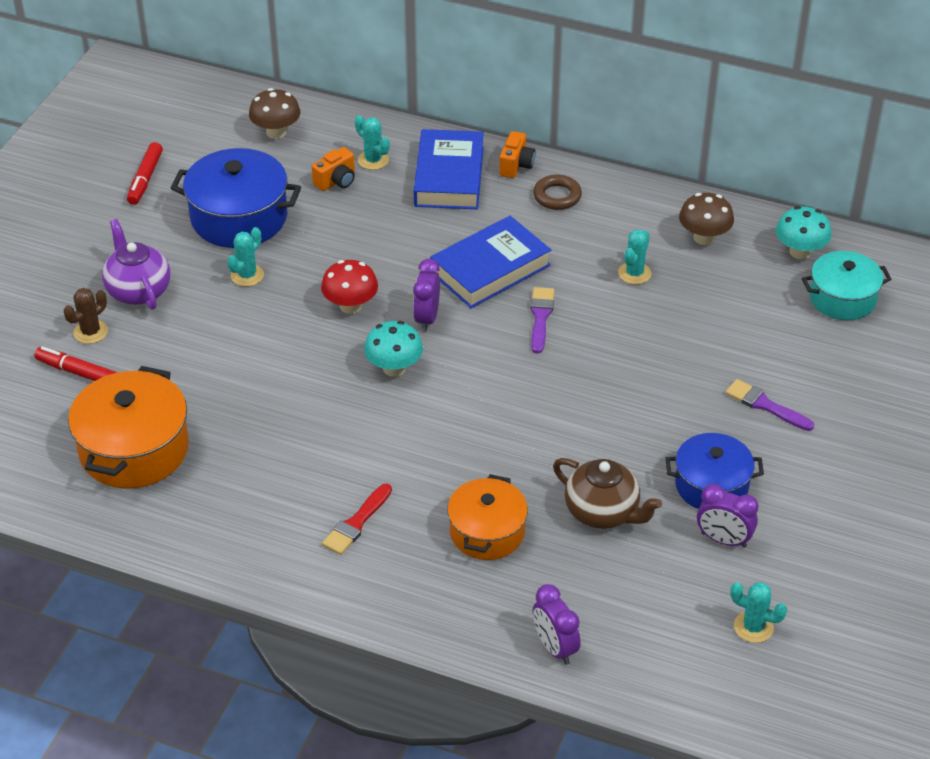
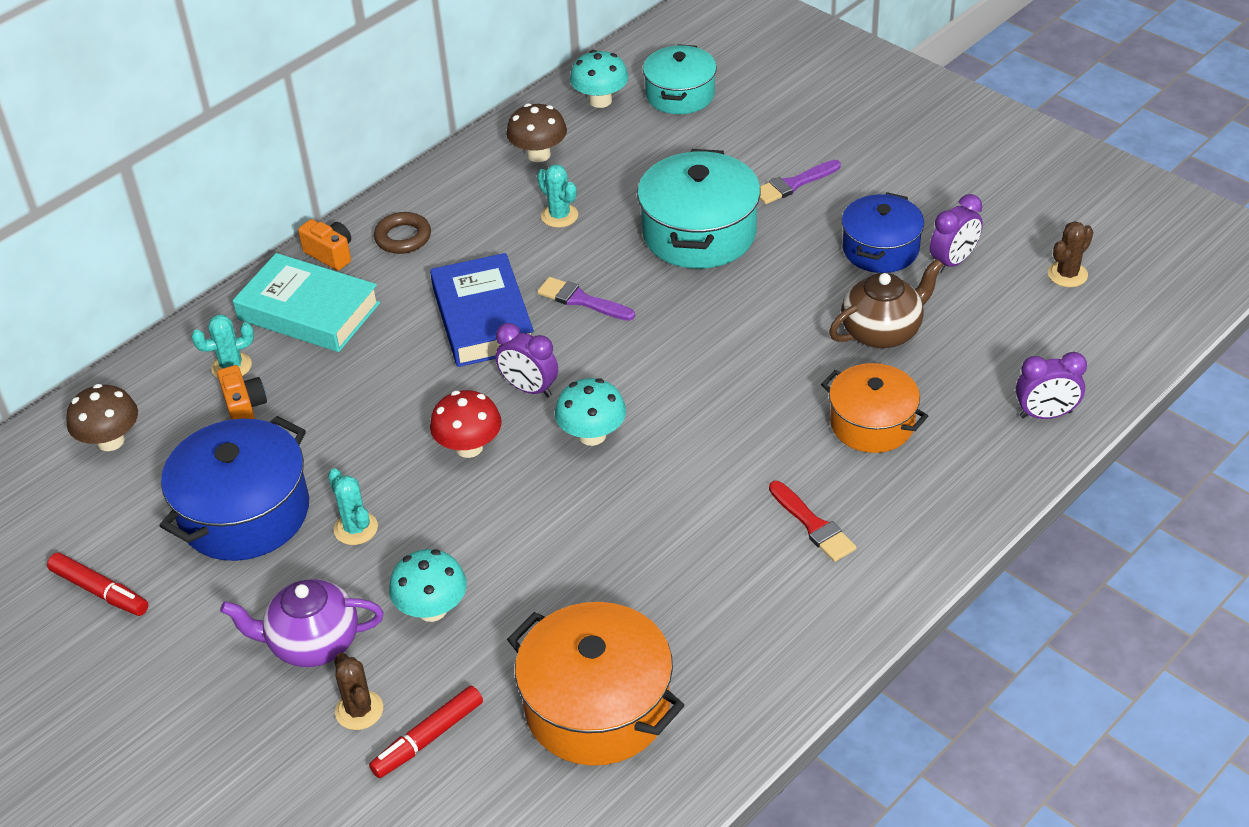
camera: 65 degrees left, 0 degrees up
blue book [414,129,484,209] -> turquoise book [233,253,380,352]
turquoise cactus [730,582,787,643] -> brown cactus [1048,221,1093,287]
none -> turquoise mushroom [389,549,467,622]
none -> turquoise pot [637,149,760,269]

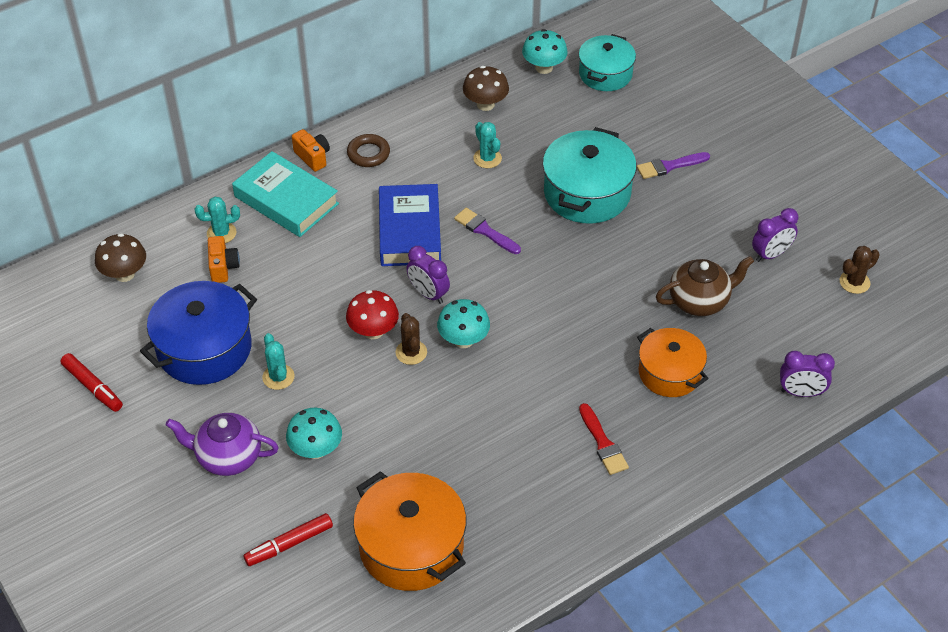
camera: 10 degrees right, 5 degrees up
brown cactus [334,653,383,730] -> brown cactus moved to [396,313,427,365]
blue pot [842,192,924,273] -> none

